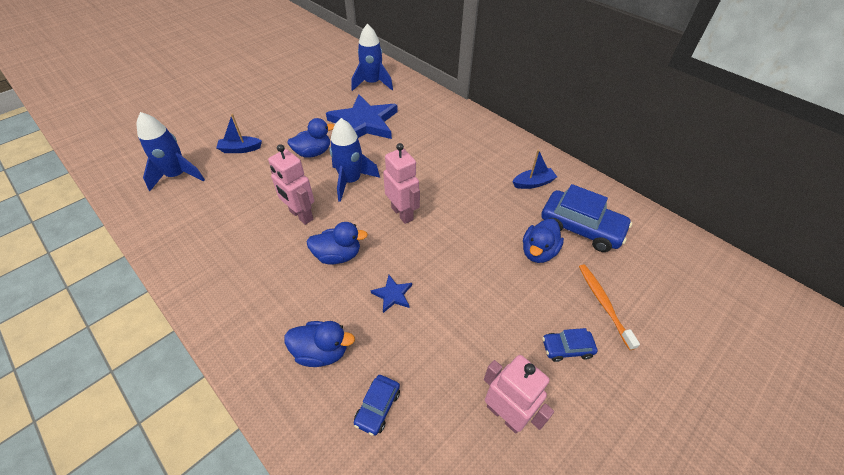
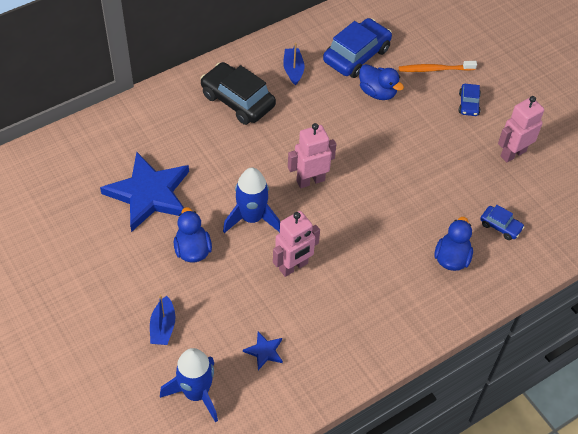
camera: 80 degrees left, 5 degrees up
blue duck [307,222,368,265] -> none
blue rocket [351,24,393,91] -> none
blue star [370,275,412,313] -> blue star moved to [243,332,283,370]
none -> black car [200,62,276,125]

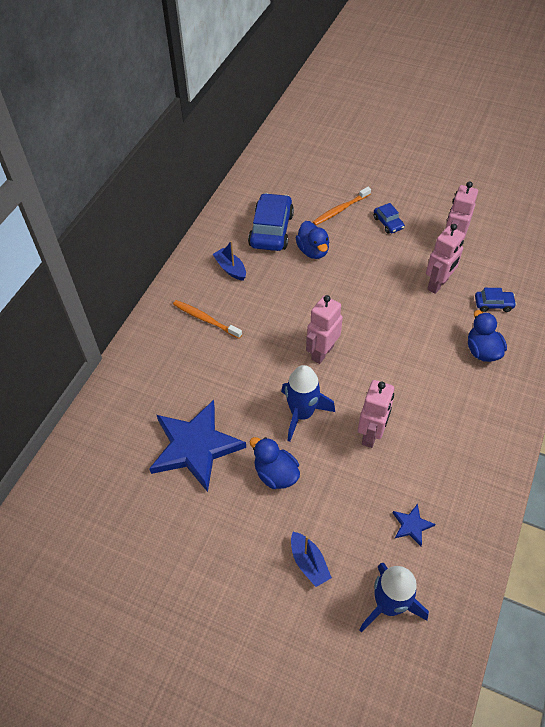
camera: 30 degrees left, 0 degrees up
black car [200,62,276,125] -> orange toothbrush [173,300,242,339]
blue duck [359,64,404,100] -> blue duck turned 60 degrees clockwise [296,221,329,259]
none -> pink robot [426,224,465,294]

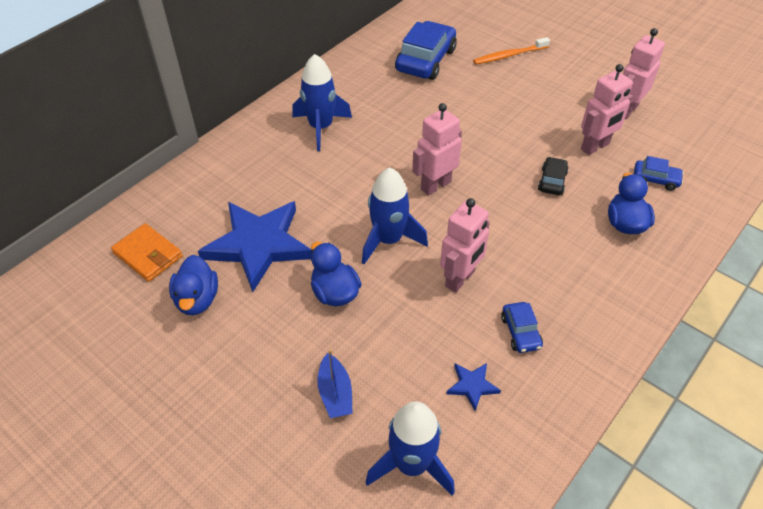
camera: 15 degrees right, 5 degrees down
orange toothbrush [173,300,242,339] -> blue rocket [292,54,352,151]
blue boat [213,241,246,281] -> none
blue duck [296,221,329,259] -> blue duck moved to [169,255,218,315]
blue car [374,203,405,234] -> blue car moved to [501,302,543,353]
none -> orange wallet [111,223,183,282]
none -> black car [538,157,569,195]

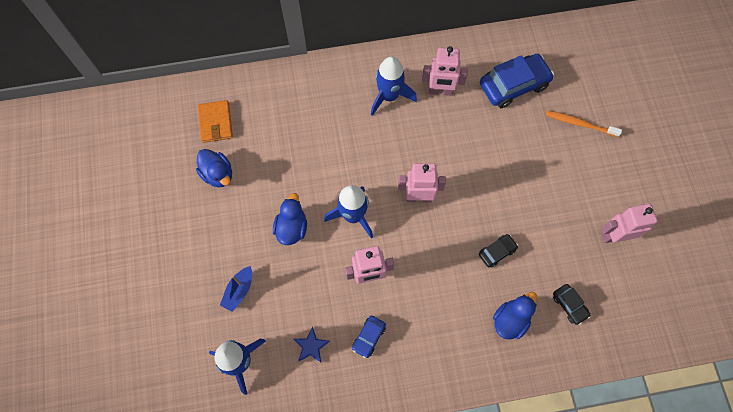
camera: 40 degrees right, 20 degrees up
blue duck [169,255,218,315] -> blue duck turned 75 degrees counterclockwise [196,149,232,187]
blue star [198,201,312,292] -> none
pink robot [581,64,633,155] -> pink robot moved to [422,46,468,96]
blue car [634,156,684,191] -> black car [553,284,591,325]

